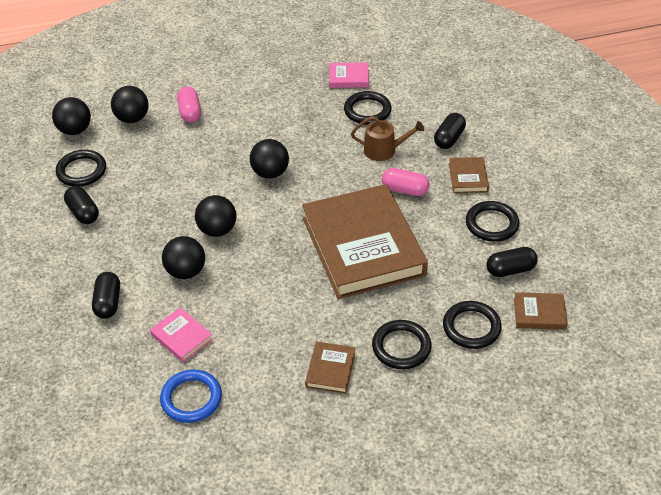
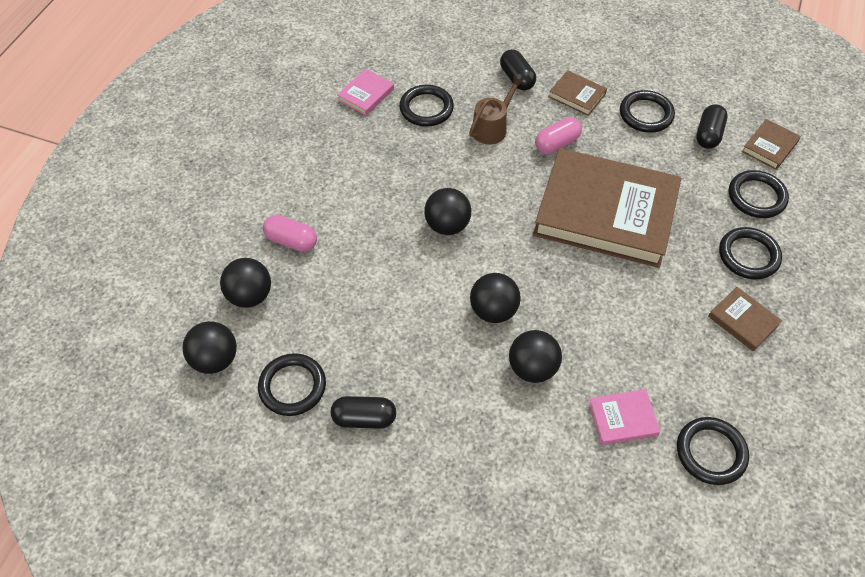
camera: 55 degrees left, 10 degrees up
black capsule [92,272,120,319] -> none
blue ring [160,369,222,423] -> black ring [677,417,749,485]

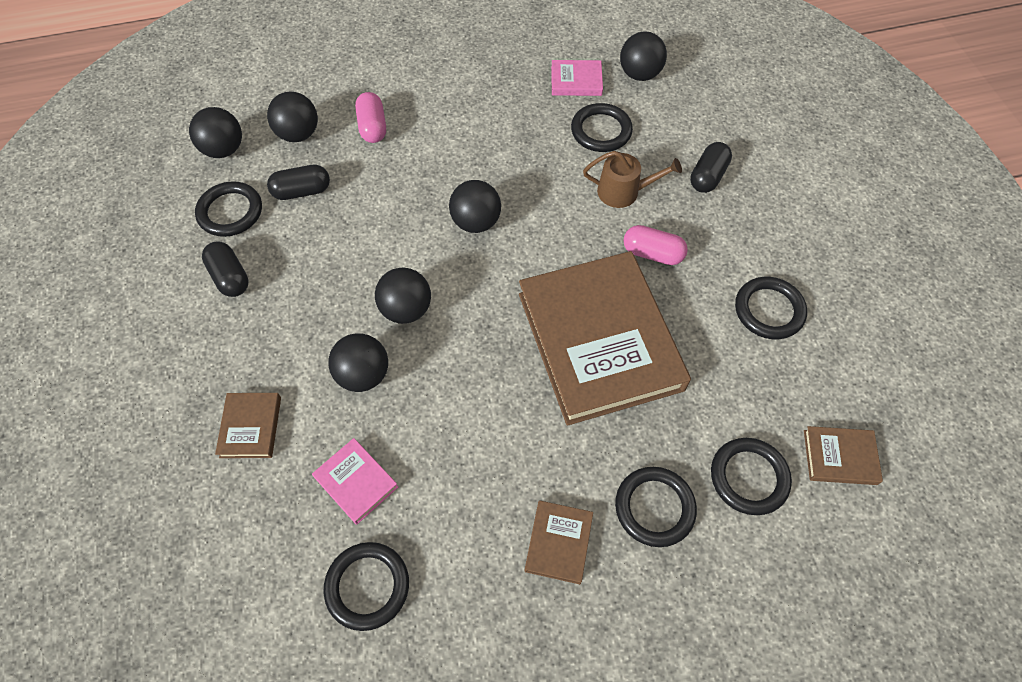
camera: 55 degrees right, 5 degrees up
brown book [549,70,607,116] -> brown book moved to [215,393,281,458]
black capsule [696,104,728,149] -> black capsule moved to [267,165,330,200]
none -> black ball [620,31,667,81]

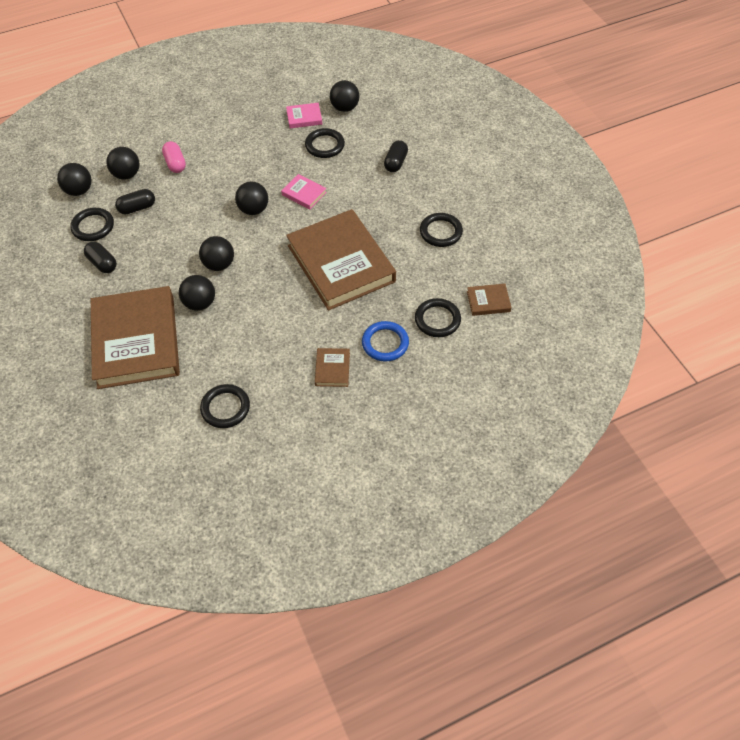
camera: 10 degrees left, 5 degrees down
brown book [215,393,281,458] -> brown book [91,286,180,389], size x2.49
pink book [312,438,398,525] -> pink book moved to [281,174,327,209]
brown watering can [583,151,682,208] -> none
black ring [615,467,697,547] -> blue ring [362,321,409,362]
pink capsule [624,225,688,265] -> none

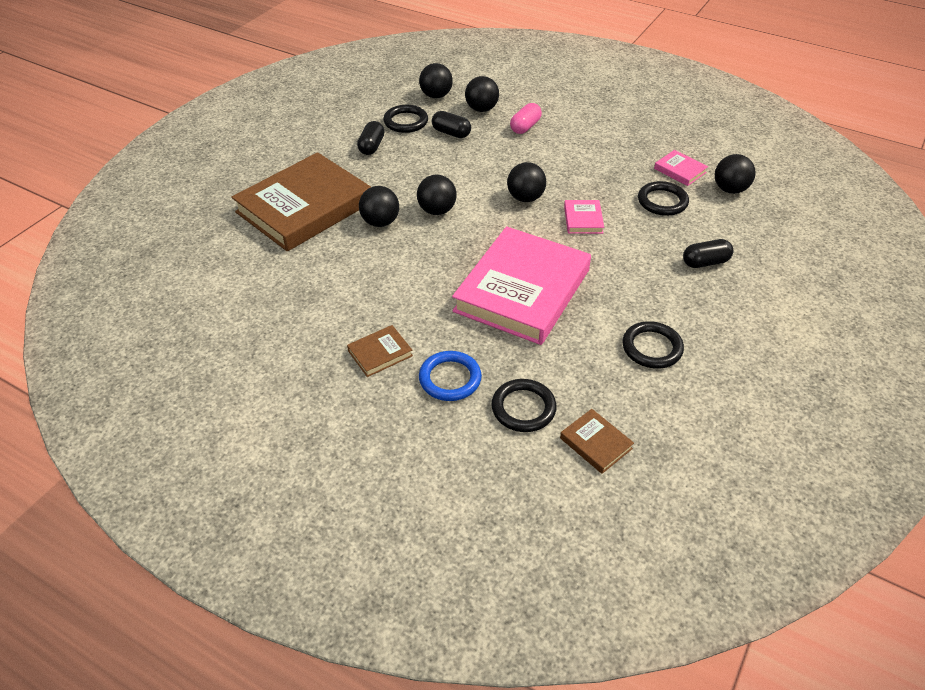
camera: 55 degrees right, 10 degrees down
black ring [200,384,250,428] -> none
brown book [286,209,396,311] -> pink book [452,226,591,345]

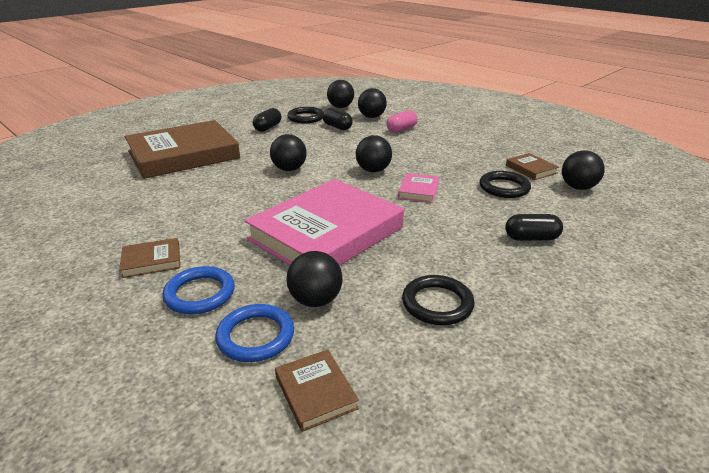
camera: 15 degrees right, 15 degrees down
black ball [359,186,399,227] -> black ball moved to [286,251,343,307]
black ring [491,379,557,432] -> blue ring [215,304,294,362]
pink book [654,150,708,186] -> brown book [506,153,559,180]

